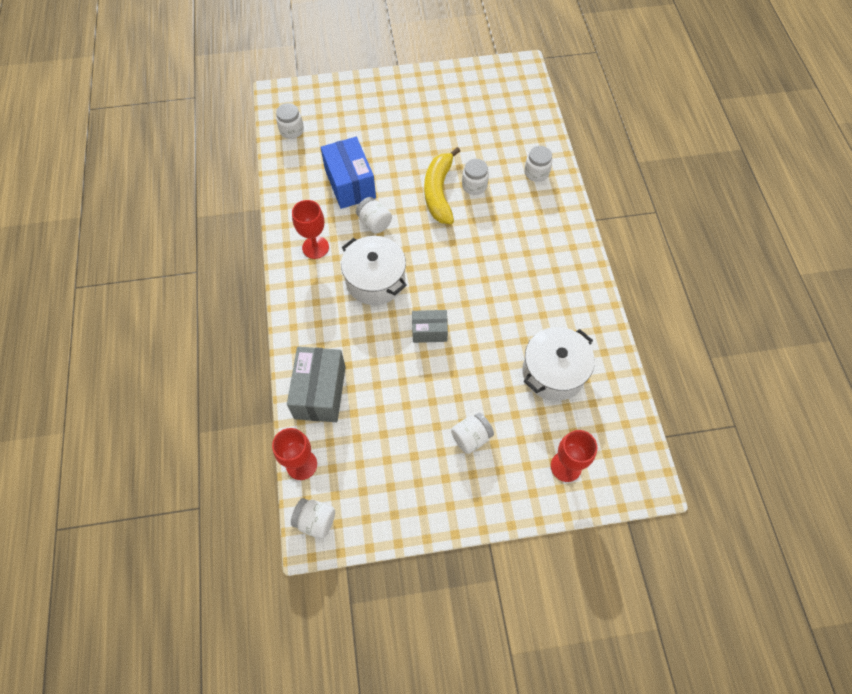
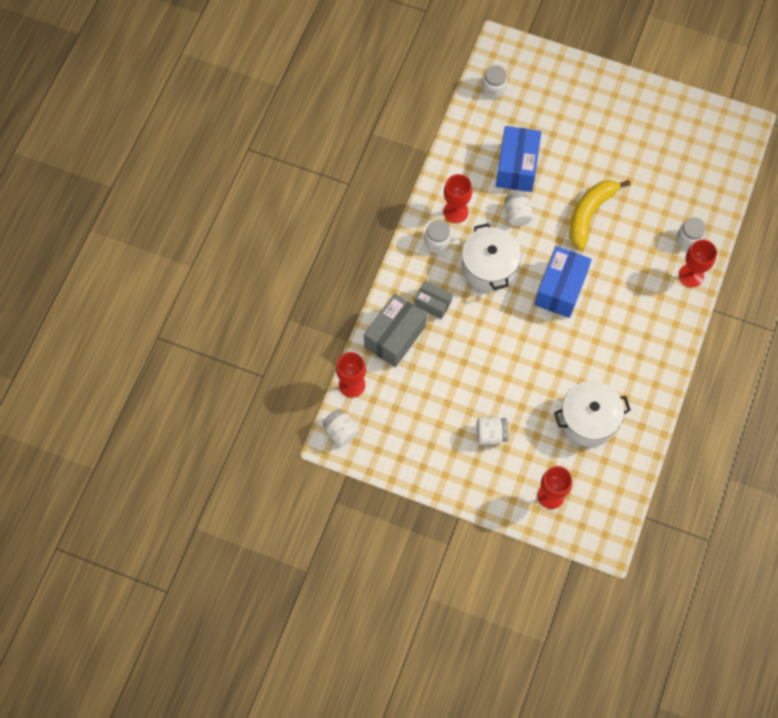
camera: 30 degrees right, 5 degrees up
grey box [412,310,448,343] -> grey box moved to [414,280,452,319]
white jar [462,159,489,195] -> white jar moved to [425,220,451,253]
none -> blue box [535,246,592,318]
none -> red goblet [678,240,717,287]

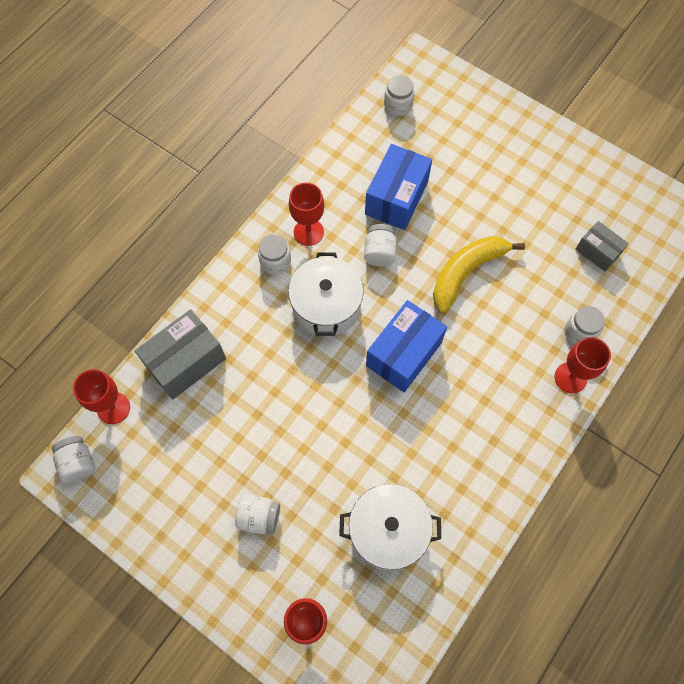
camera: 15 degrees right, 0 degrees up
grey box [414,280,452,319] -> grey box moved to [576,221,629,271]

